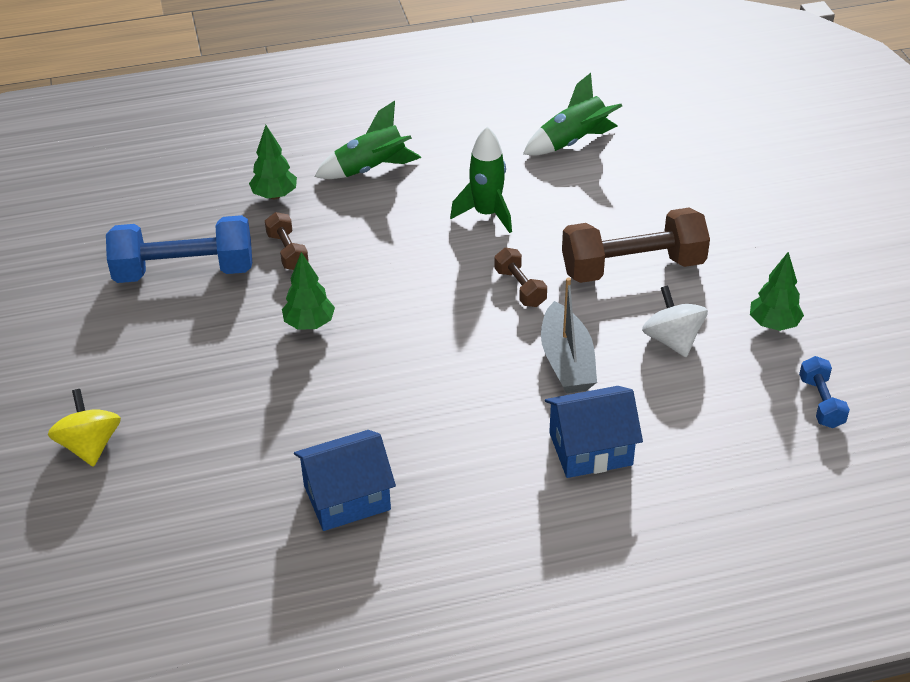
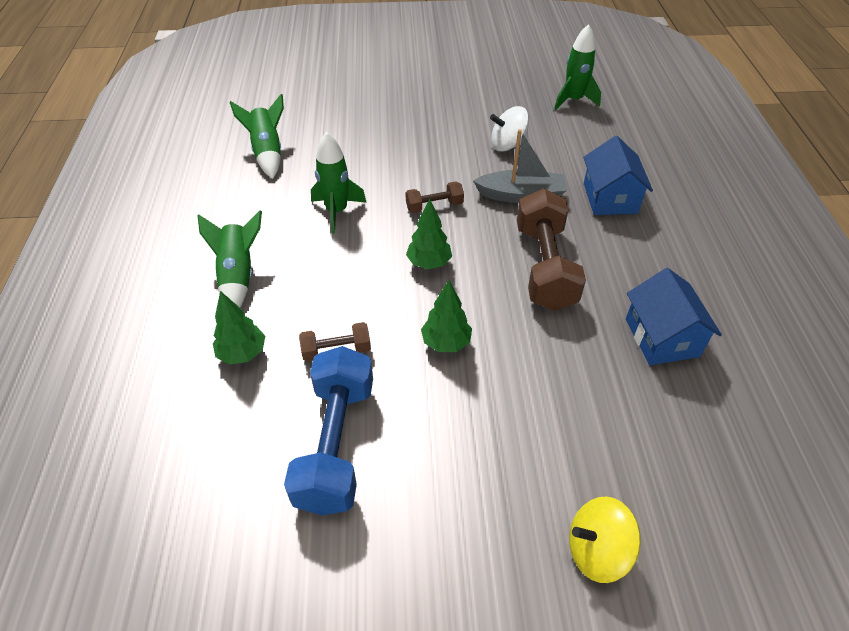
camera: 80 degrees left, 5 degrees up
brown dumbbell [562,208,710,283] -> brown dumbbell moved to [517,188,586,311]
green tree [750,252,804,331] -> green tree moved to [406,199,452,269]
blue dumbbell [799,356,850,428] -> green rocket [554,24,601,110]

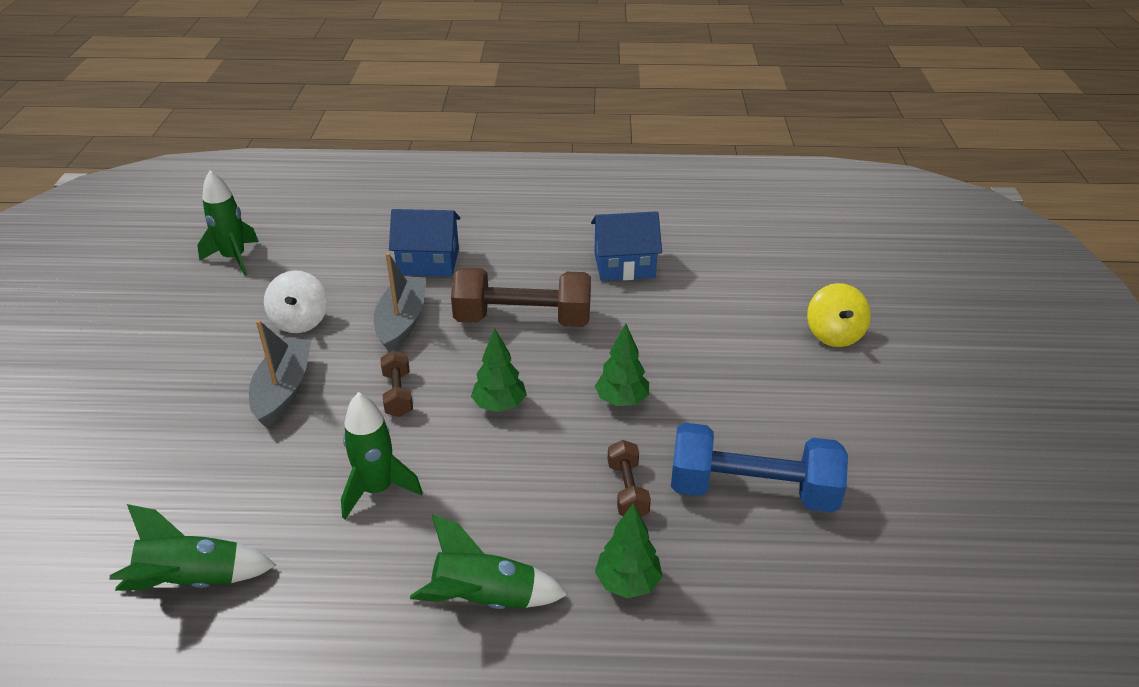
camera: 85 degrees left, 10 degrees down
none -> grey boat [249,320,311,428]

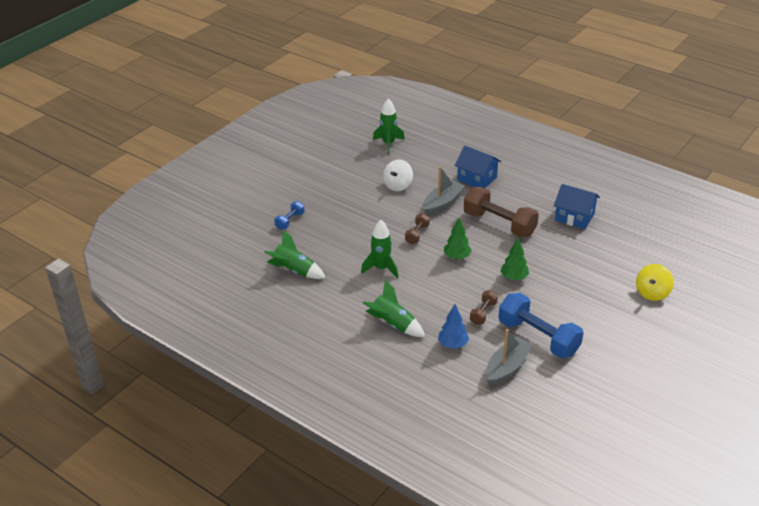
camera: 35 degrees right, 0 degrees up
grey boat [249,320,311,428] -> grey boat moved to [485,329,533,386]
green tree [595,503,663,598] -> blue tree [438,304,469,349]
none -> blue dumbbell [274,201,305,230]

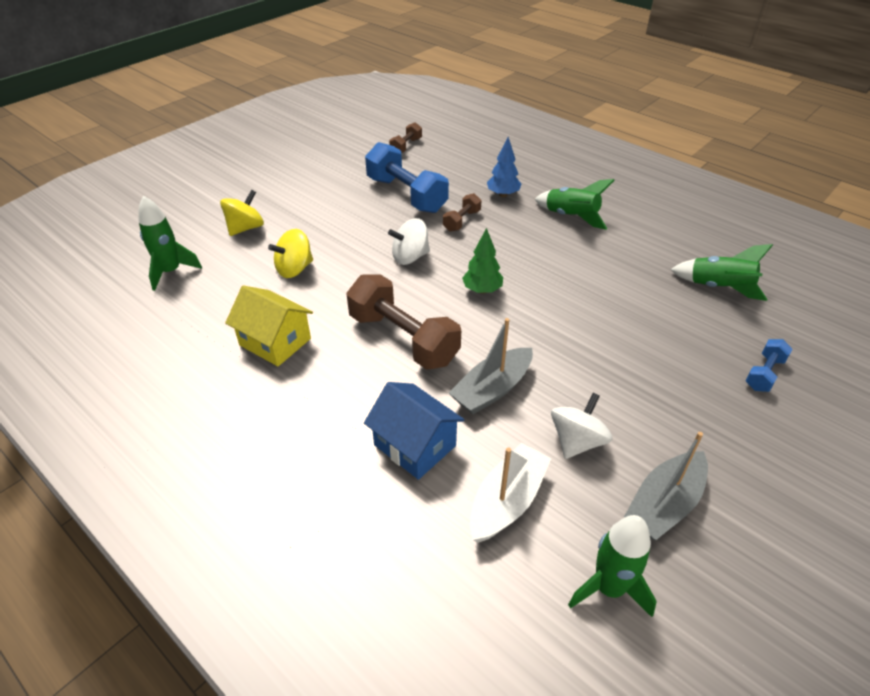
camera: 175 degrees left, 5 degrees up
green rocket [361,220,398,278] -> green rocket moved to [138,196,202,291]
brown dumbbell [405,213,430,244] -> brown dumbbell moved to [389,122,422,153]
grey boat [485,329,533,386] -> grey boat moved to [624,432,708,540]
green tree [501,238,529,280] -> white spinning top [388,218,430,265]
blue house [554,184,600,229] -> yellow house [225,286,313,366]
none -> yellow spinning top [268,229,313,278]
none -> white boat [470,443,551,543]

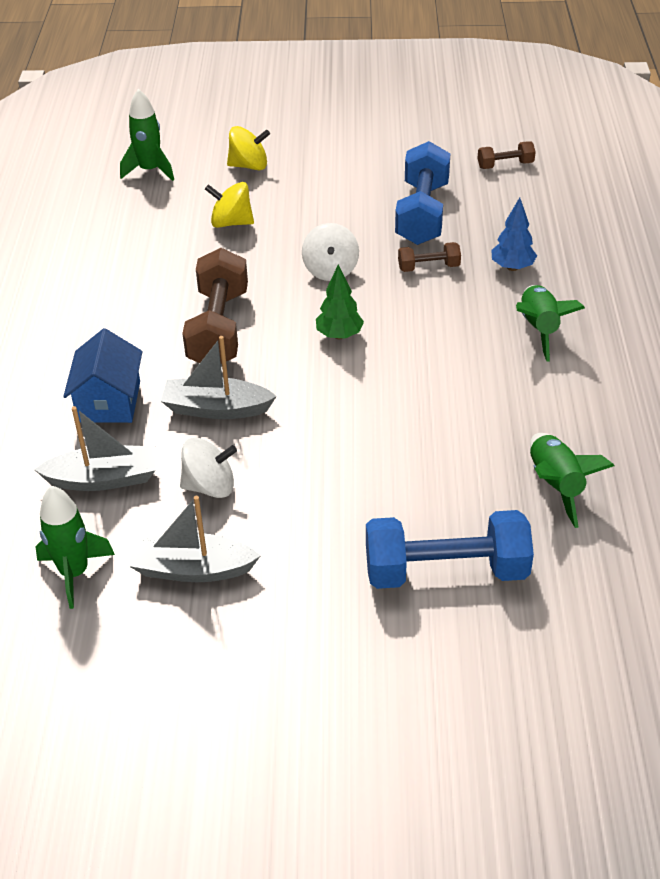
camera: 50 degrees right, 0 degrees up
yellow house [225,286,313,366] -> none
white spinning top [388,218,430,265] -> white spinning top turned 120 degrees counterclockwise [302,223,359,281]
white boat [470,443,551,543] -> grey boat [34,406,156,491]
blue dumbbell [746,339,792,392] -> blue dumbbell [366,510,534,589], size x2.05

